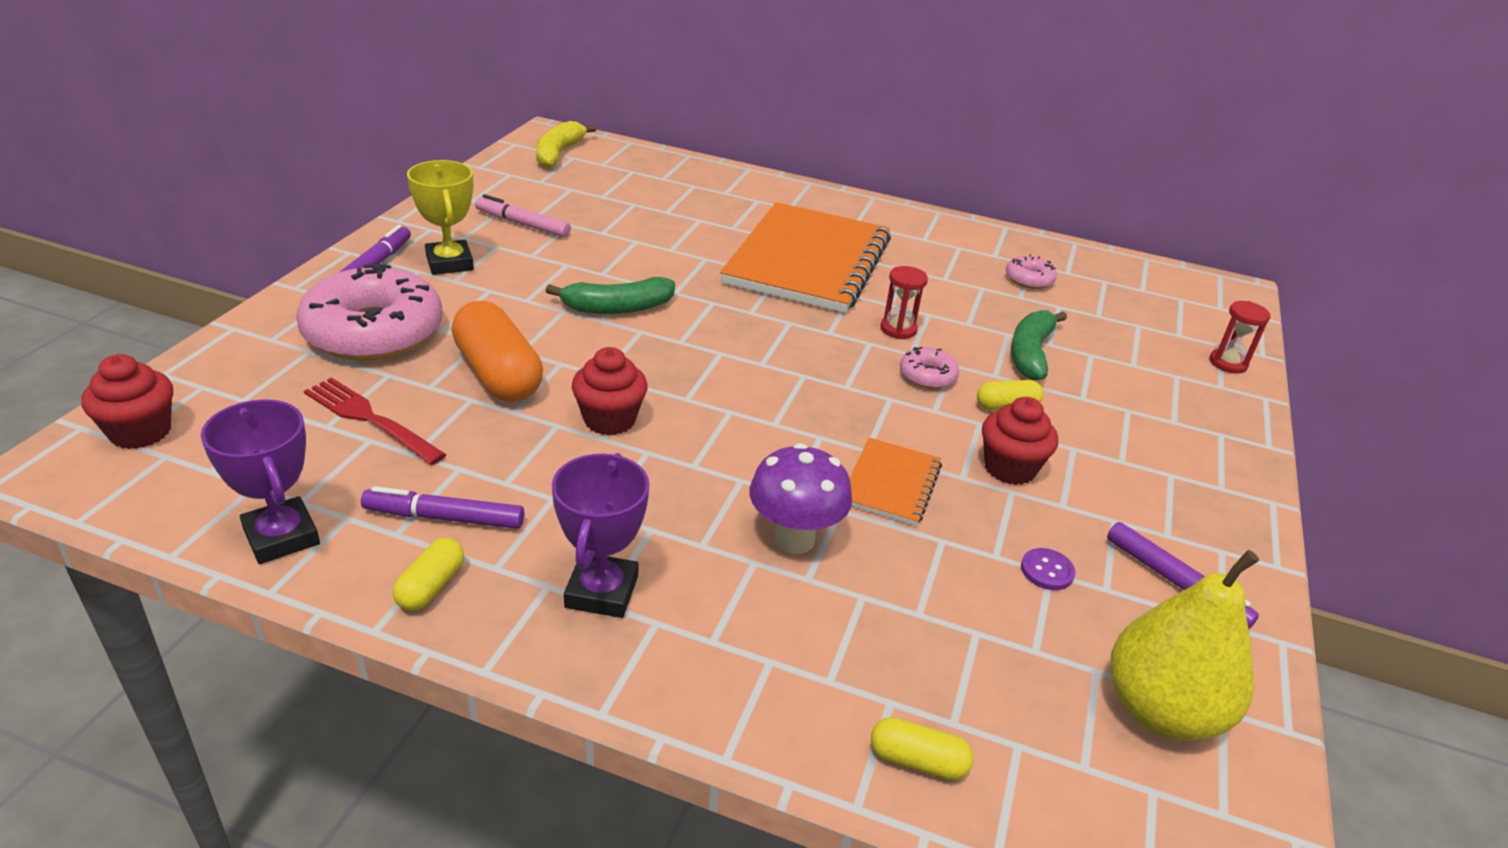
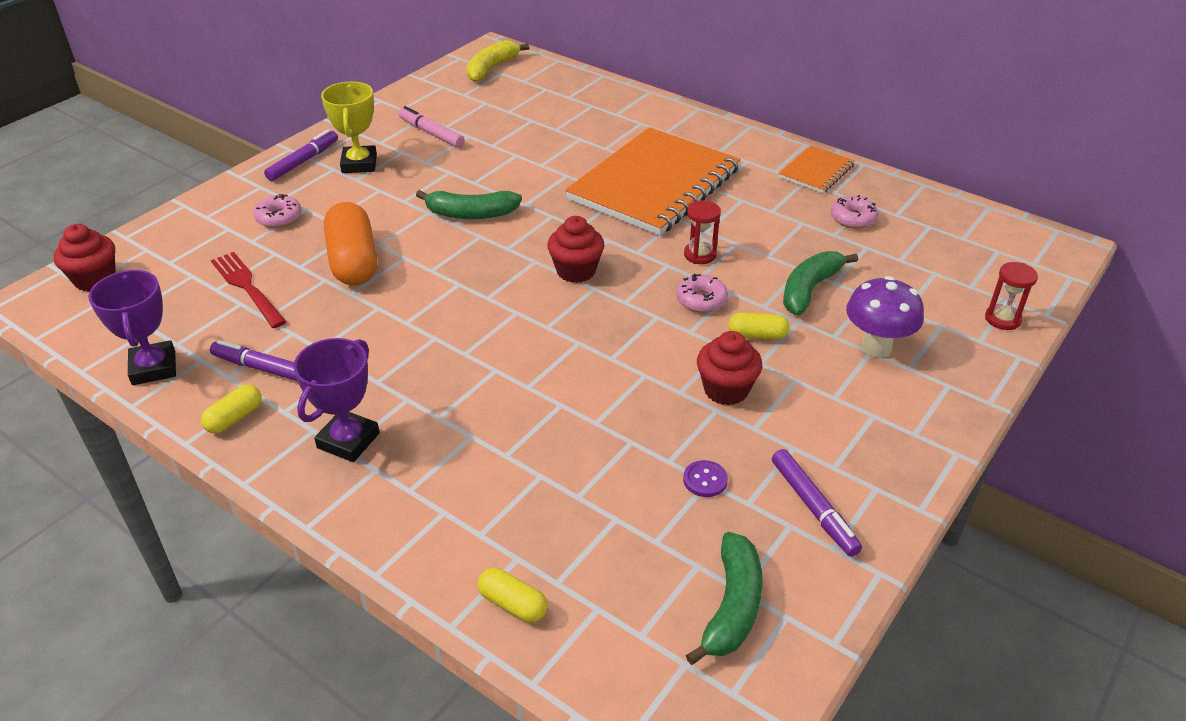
camera: 20 degrees right, 5 degrees up
pink donut [296,264,443,361] -> pink donut [253,194,302,228], size x0.44
red cupcake [572,347,648,436] -> red cupcake moved to [547,216,604,283]
purple mushroom [749,443,852,554] -> purple mushroom moved to [846,276,924,358]
orange notebook [849,438,942,526] -> orange notebook moved to [779,146,855,193]
yellow pear [1110,550,1259,741] -> green banana [686,532,763,665]

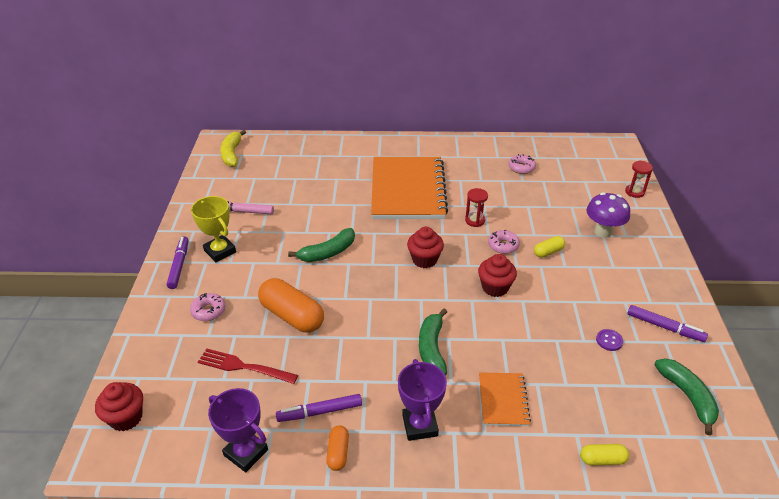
camera: 35 degrees left, 0 degrees up
yellow capsule [201,384,262,434] -> orange capsule [326,425,349,471]
red cupcake [697,331,762,406] -> red cupcake moved to [478,254,517,297]
orange notebook [779,146,855,193] -> orange notebook moved to [479,372,531,426]
green banana [783,251,858,315] -> green banana moved to [419,309,447,375]

